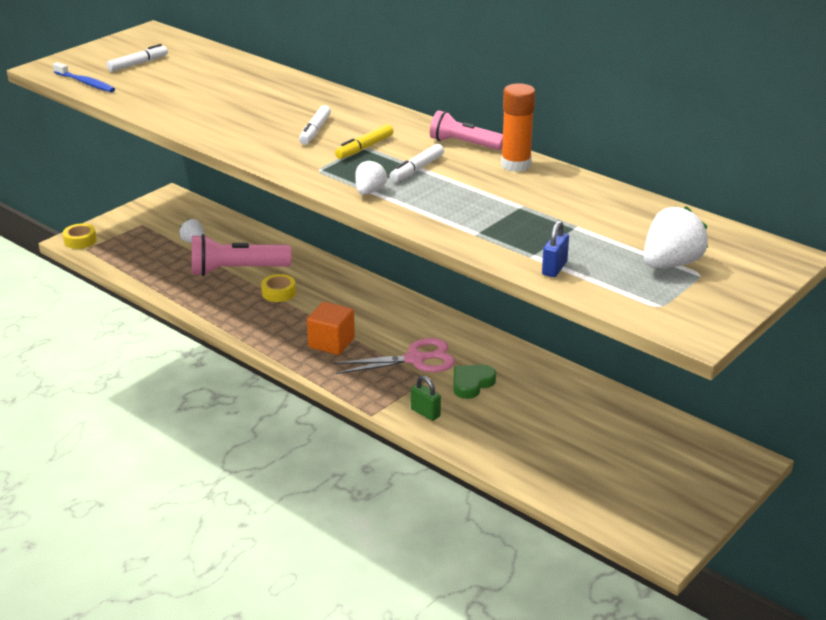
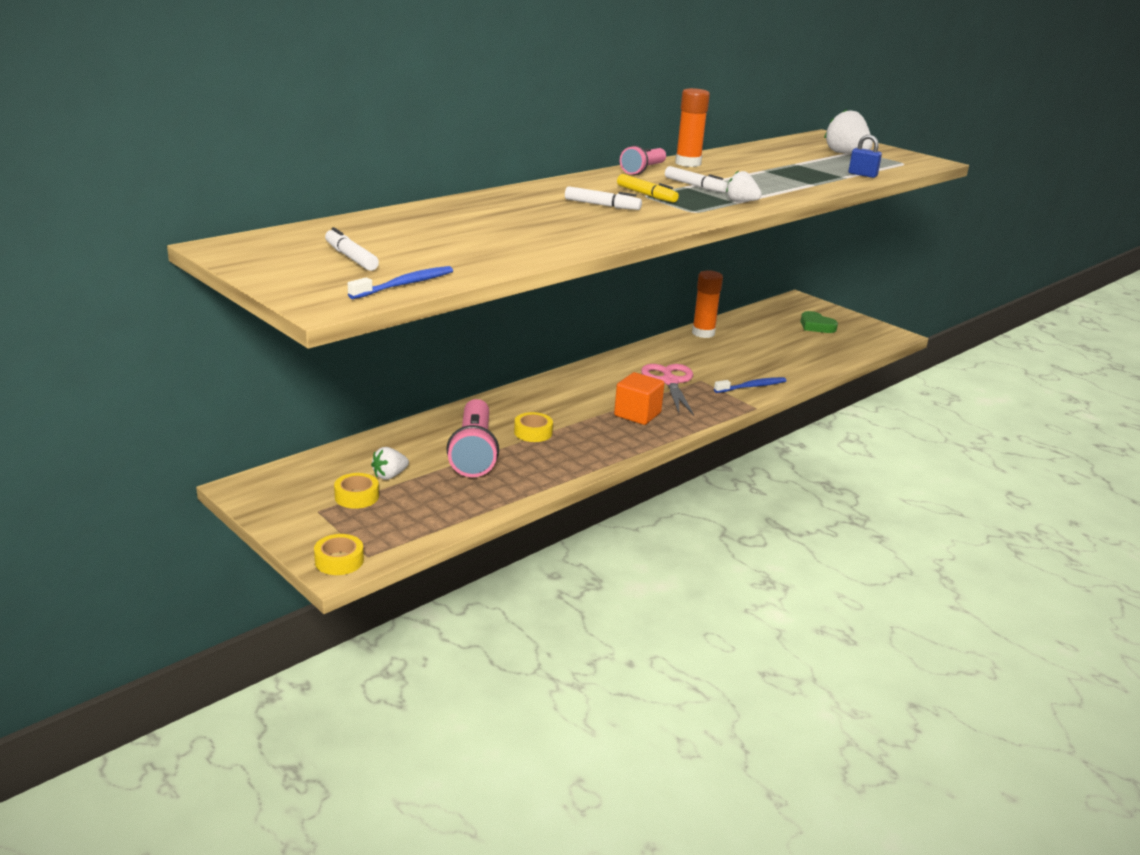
camera: 85 degrees left, 5 degrees down
green padlock [411,376,441,421] -> blue toothbrush [714,377,786,393]
green heart [453,365,496,399] -> green heart moved to [800,311,838,333]
none -> yellow tape [334,473,379,509]
none -> orange glue stick [692,270,723,338]

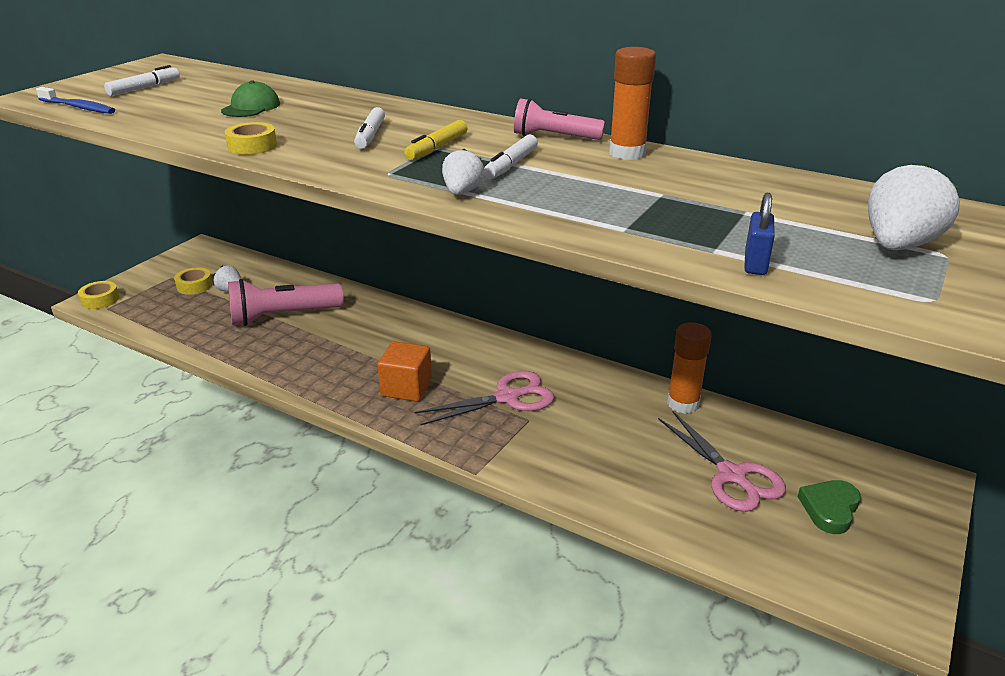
camera: 75 degrees right, 5 degrees up
yellow tape [514,412,553,442] -> yellow tape moved to [225,122,277,155]
blue toothbrush [714,377,786,393] -> none
none -> green cap [221,80,280,117]
none -> pink scissors [658,411,786,512]

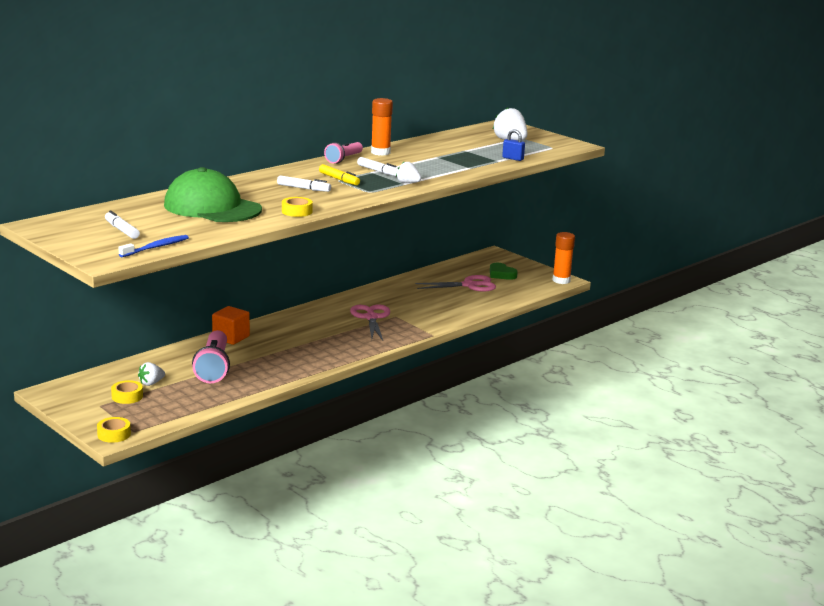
camera: 75 degrees left, 10 degrees down
green cap [221,80,280,117] -> green cap [164,167,262,222], size x2.21
orange cube [377,341,432,402] -> orange cube moved to [212,306,250,345]
orange glue stick [667,322,712,414] -> orange glue stick moved to [552,232,575,284]

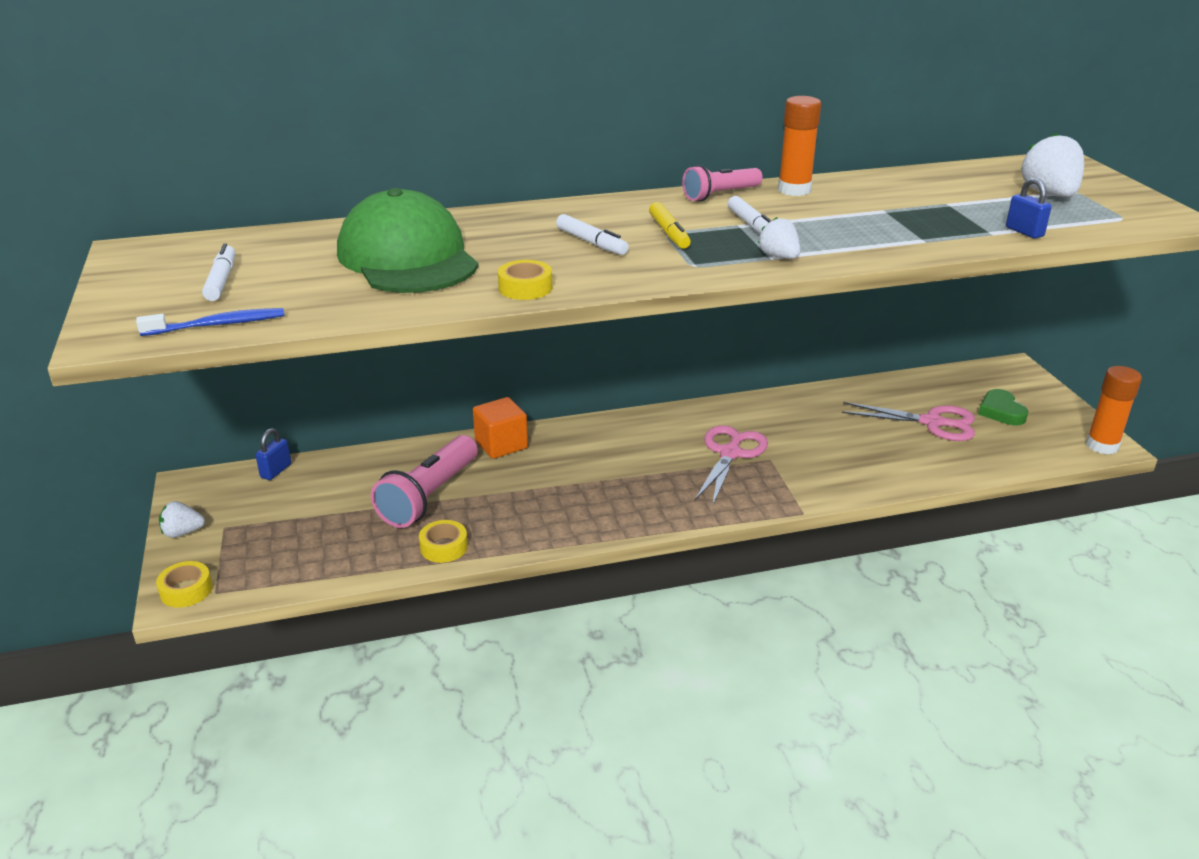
camera: 30 degrees right, 10 degrees up
yellow tape [111,380,143,404] -> yellow tape moved to [419,520,468,563]
white strawberry [138,362,165,386] -> white strawberry moved to [159,501,205,538]
none -> blue padlock [255,428,291,480]

